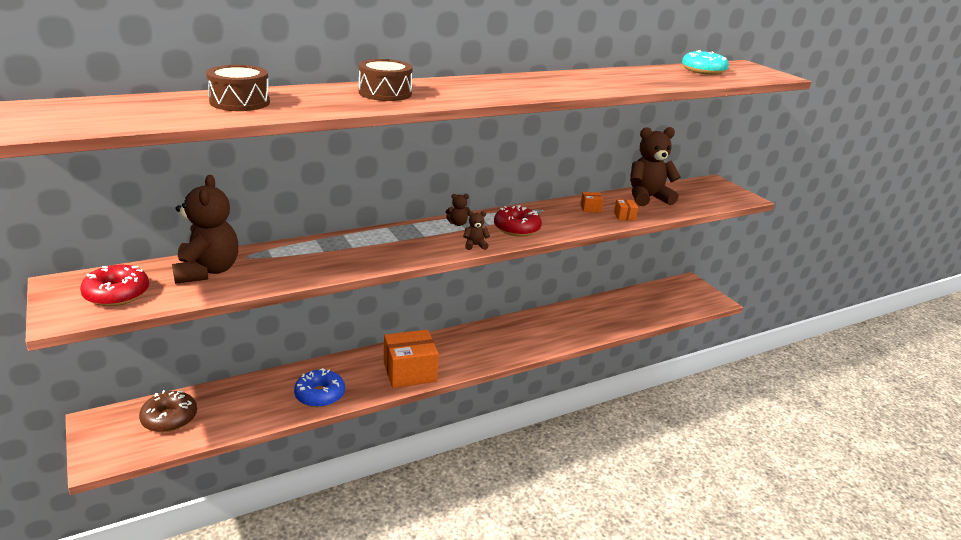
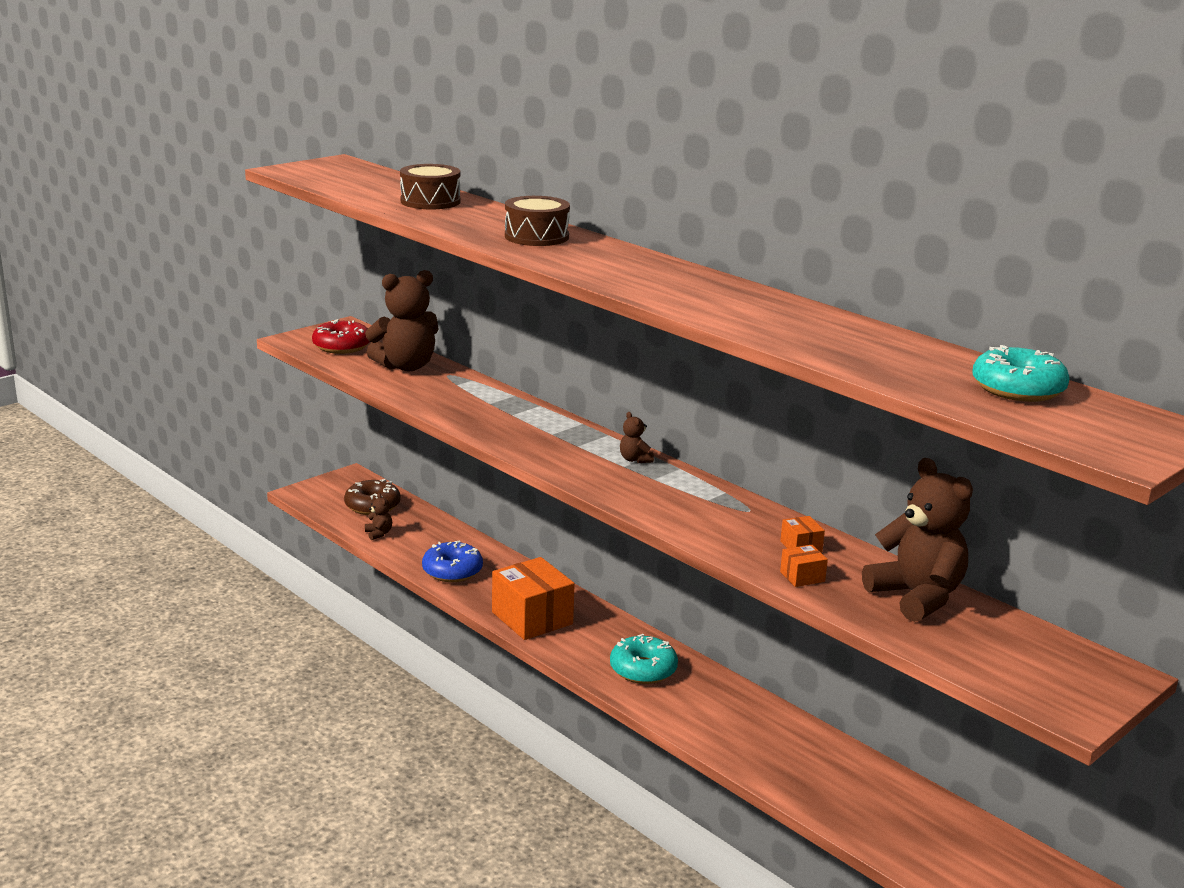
camera: 75 degrees right, 5 degrees down
brown teddy bear [463,211,490,250] -> brown teddy bear moved to [365,493,392,540]
red donut [494,205,542,237] -> none
none -> turquoise donut [610,634,678,684]

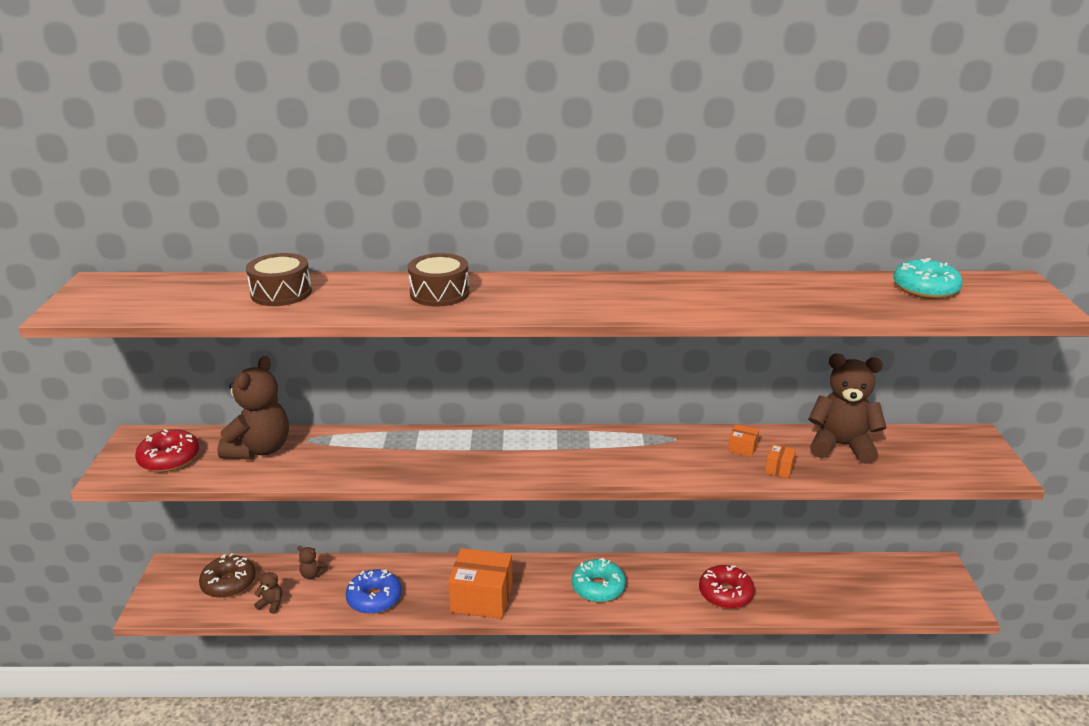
camera: 45 degrees left, 5 degrees up
brown teddy bear [620,412,654,463] -> brown teddy bear moved to [298,546,328,579]
none -> red donut [699,565,755,609]

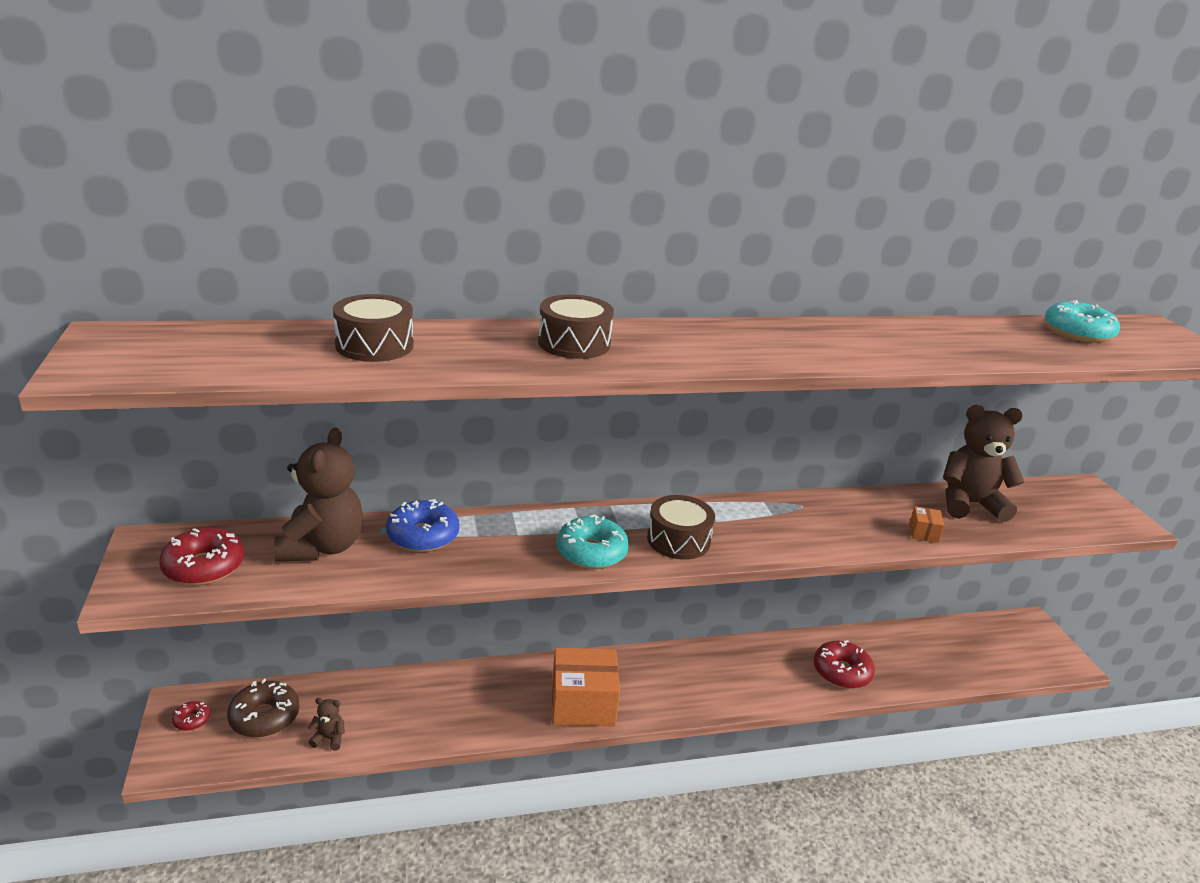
camera: 15 degrees left, 0 degrees up
brown teddy bear [298,546,328,579] -> none
blue donut [346,570,402,614] -> blue donut moved to [386,499,460,552]
turquoise donut [572,558,626,602] -> turquoise donut moved to [557,514,629,569]
orange box [728,424,759,457] -> none
none -> red donut [172,701,210,731]
none -> brown drum [647,495,715,560]

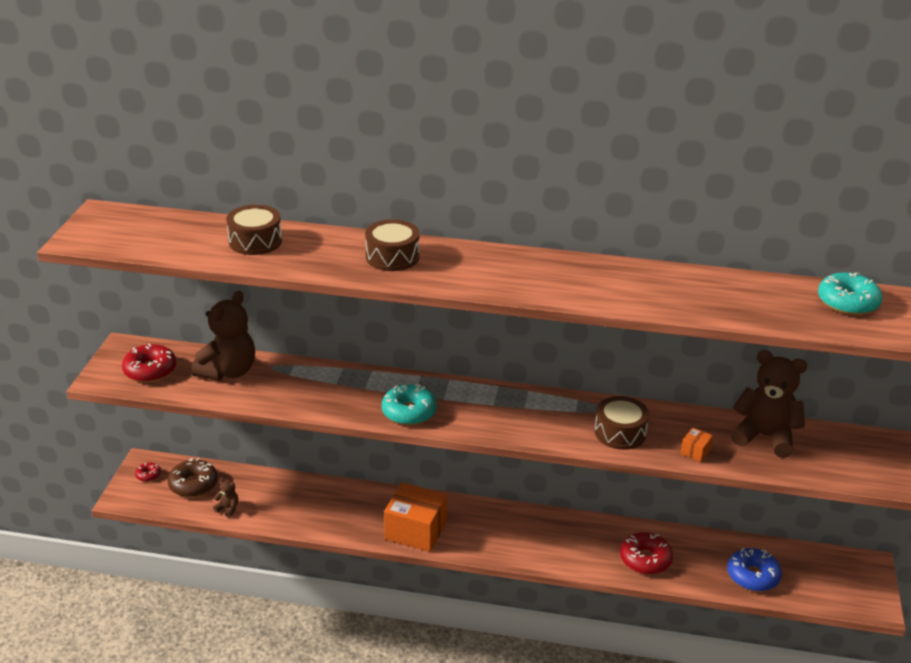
camera: 25 degrees right, 5 degrees up
blue donut [386,499,460,552] -> blue donut moved to [727,548,782,591]
brown drum [647,495,715,560] -> brown drum moved to [595,396,649,450]

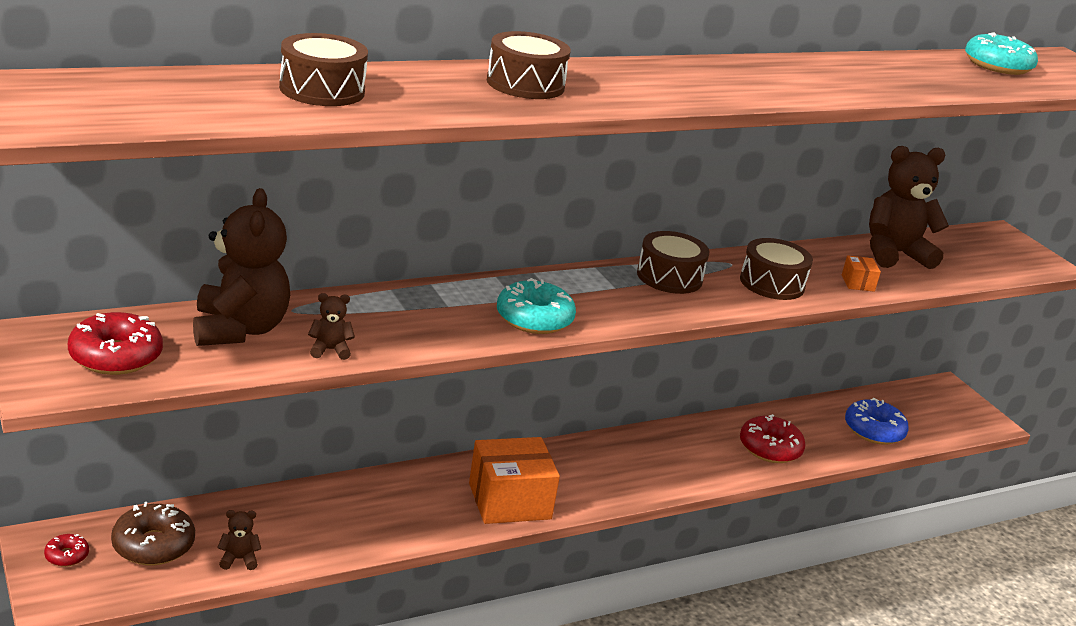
camera: 40 degrees left, 5 degrees down
none -> brown teddy bear [308,293,355,360]
none -> brown drum [637,231,710,294]

